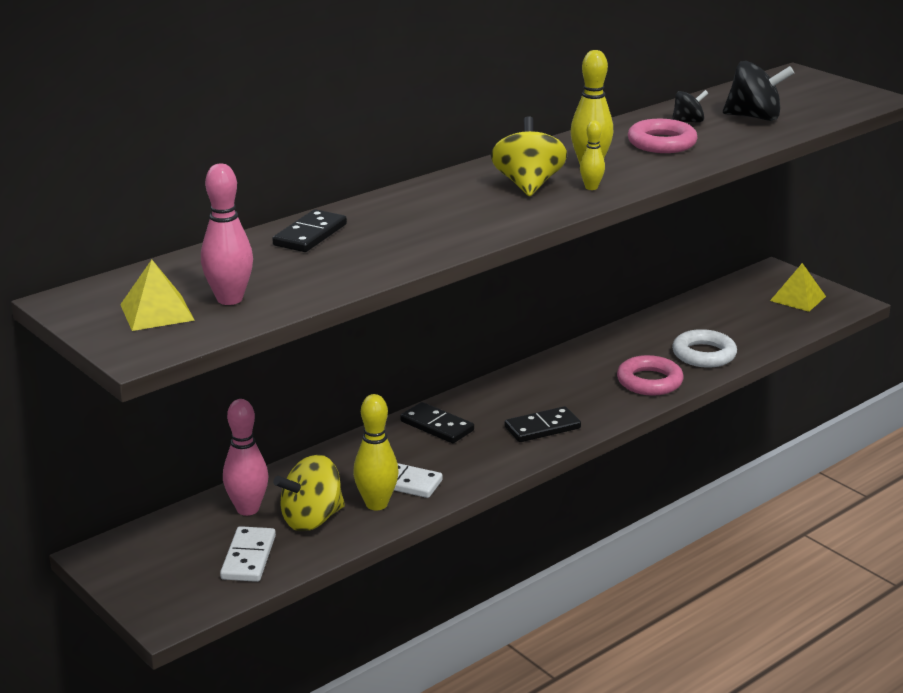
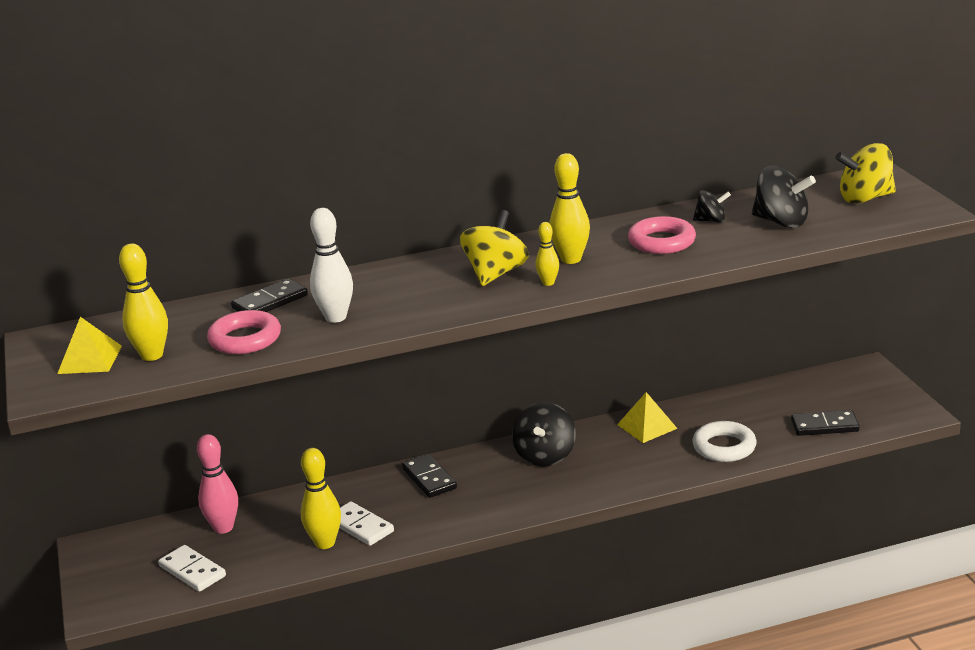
camera: 25 degrees right, 0 degrees up
pink bowling pin [201,163,253,305] -> yellow bowling pin [119,244,168,361]
white domino [220,526,276,582] -> white domino turned 75 degrees counterclockwise [158,545,226,592]
yellow spinning top [273,455,345,531] -> yellow spinning top moved to [835,143,896,204]
black domino [504,406,581,442] -> black domino moved to [791,410,860,436]
pink ring [617,355,684,396] -> pink ring moved to [207,310,281,354]
yellow pyramid [770,263,826,312] -> yellow pyramid moved to [617,392,678,443]
none -> white bowling pin [310,208,353,323]
none -> black spinning top [512,402,576,467]

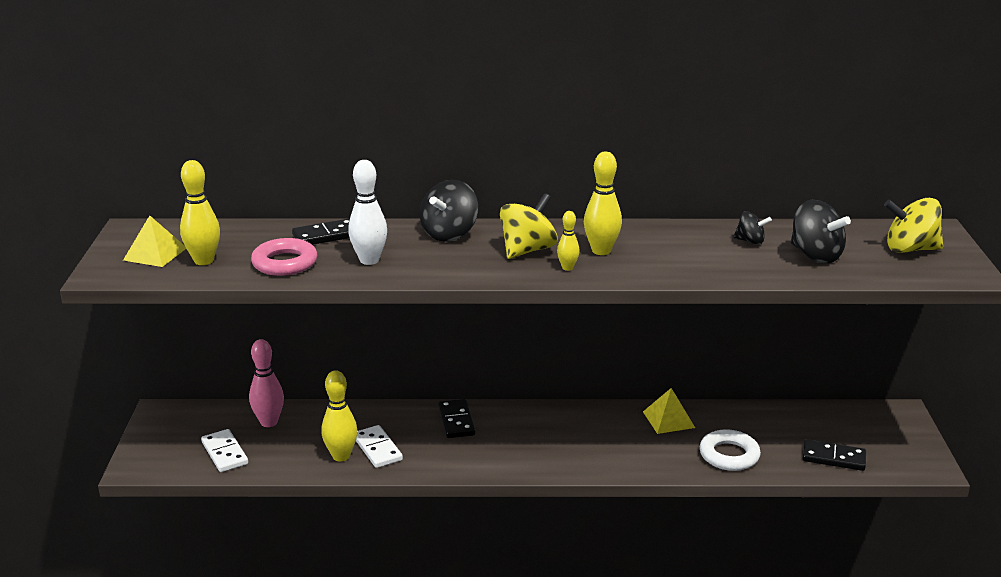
camera: 15 degrees right, 0 degrees up
black spinning top [512,402,576,467] -> black spinning top moved to [420,180,478,242]
pink ring [628,216,696,254] -> none

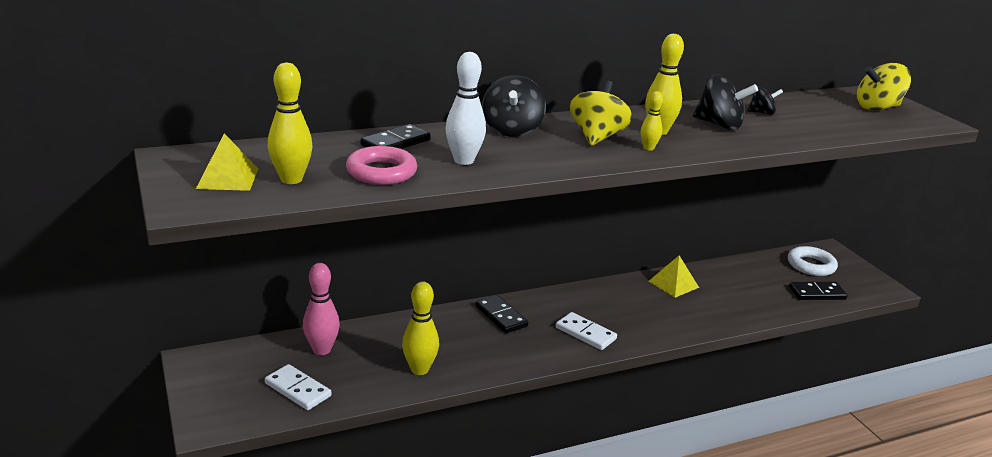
camera: 25 degrees left, 0 degrees up
white domino [356,425,403,468] -> white domino moved to [556,312,617,350]
white ring [700,429,761,471] -> white ring moved to [788,246,838,276]
black spinning top [791,200,851,263] -> black spinning top moved to [693,74,758,130]

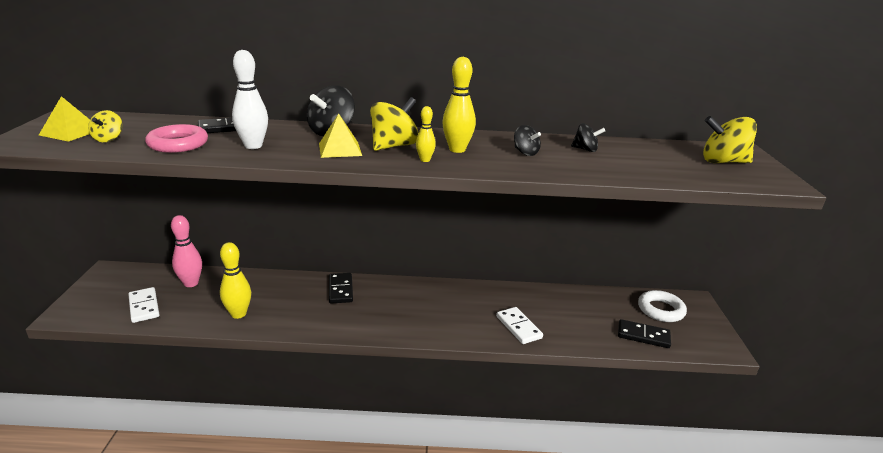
camera: 25 degrees right, 0 degrees up
yellow bowling pin [268,63,312,184] -> yellow spinning top [88,110,122,142]
white domino [556,312,617,350] -> white domino moved to [496,307,543,344]
yellow pyramid [649,255,699,298] -> yellow pyramid moved to [319,113,362,158]
black spinning top [693,74,758,130] -> black spinning top [514,125,541,156], size x0.57

